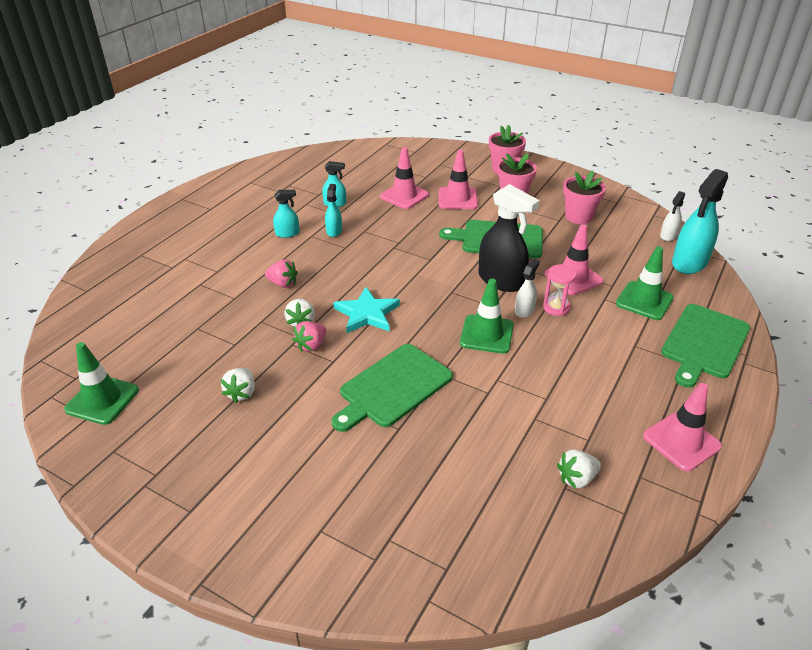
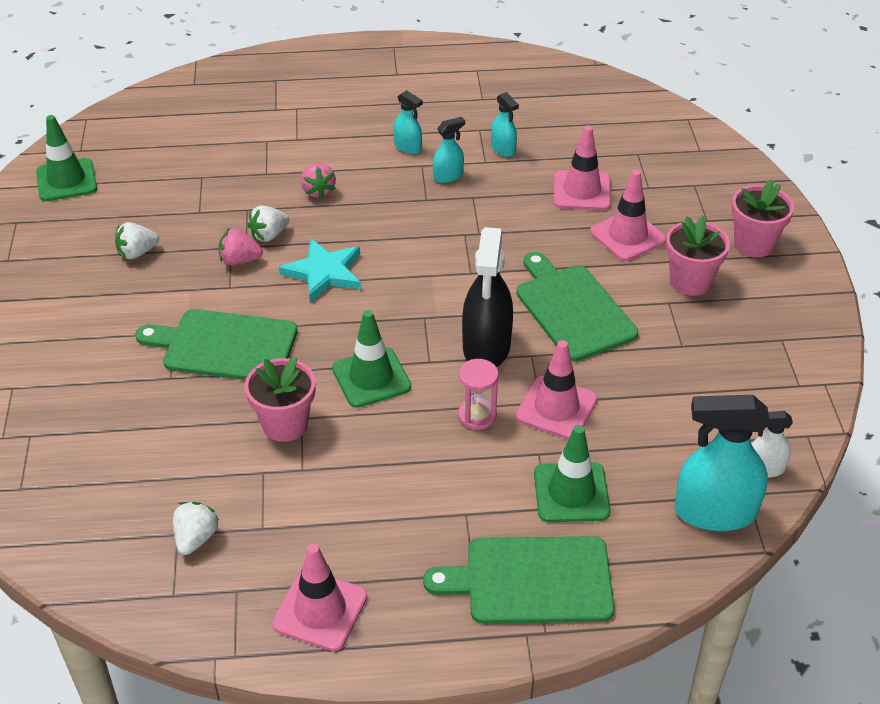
camera: 55 degrees right, 5 degrees up
white spray bottle [515,259,540,318] -> none
white strawberry [557,450,601,489] -> white strawberry turned 75 degrees clockwise [173,502,220,555]
pink flower pot [563,170,606,224] -> pink flower pot moved to [245,357,316,442]

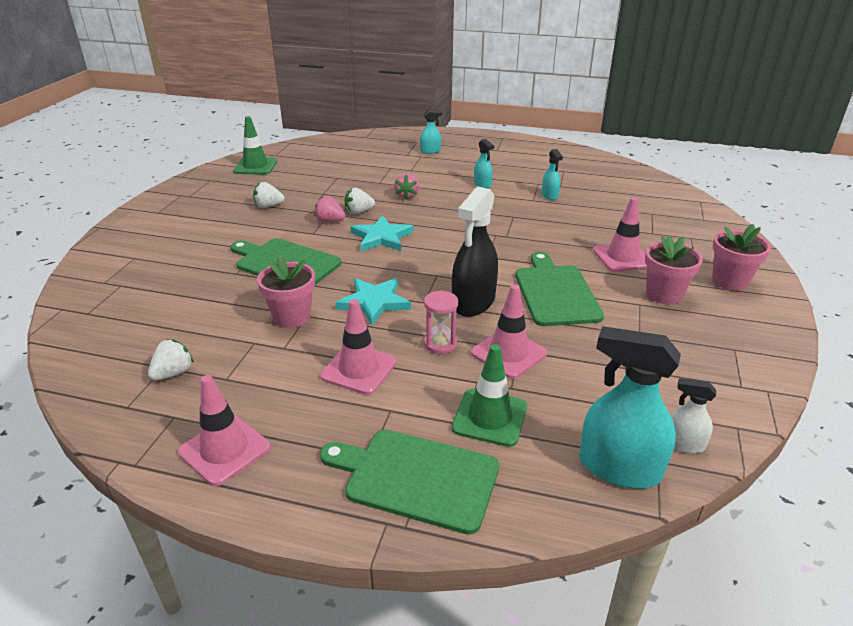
camera: 20 degrees right, 10 degrees down
green traffic cone [332,310,411,408] -> turquoise star [335,278,411,325]
turquoise spray bottle [433,117,465,183] -> turquoise spray bottle moved to [420,110,442,154]
pink traffic cone [554,126,611,210] -> pink traffic cone moved to [320,299,397,395]

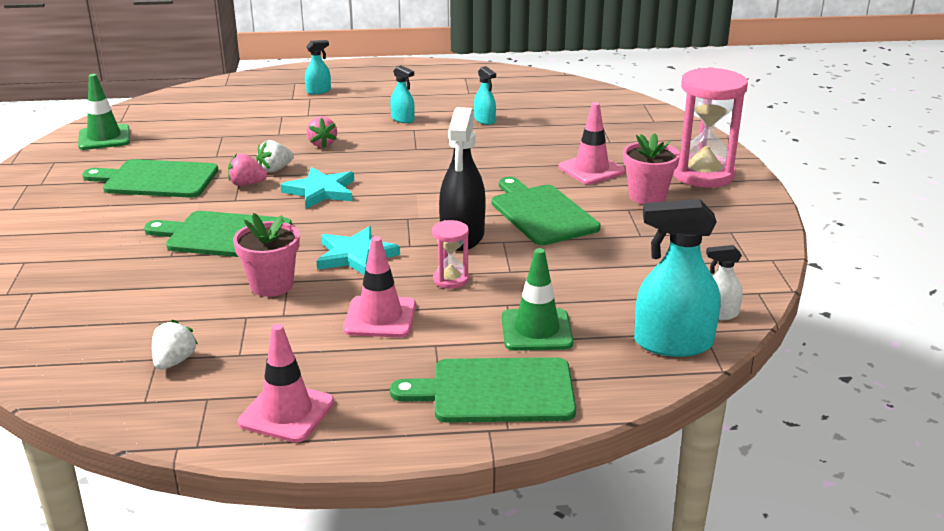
camera: 20 degrees left, 5 degrees down
white strawberry [253,182,285,208] -> green cutting board [82,159,218,198]
pink traffic cone [471,284,547,379] -> none
pink flower pot [712,224,771,291] -> pink hourglass [673,67,748,188]

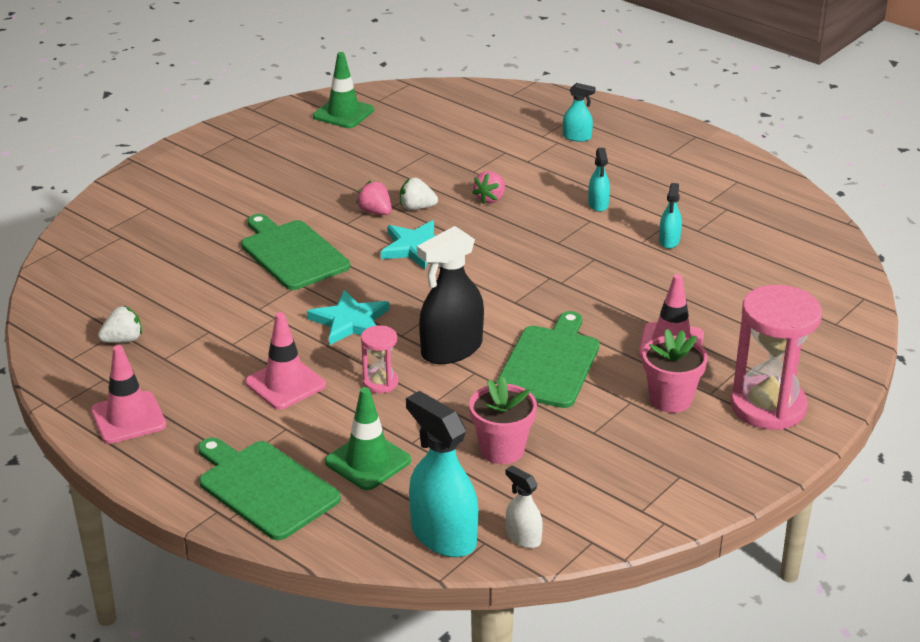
camera: 45 degrees right, 5 degrees up
green cutting board [82,159,218,198] -> none
pink flower pot [233,213,299,297] -> pink flower pot moved to [469,377,537,464]

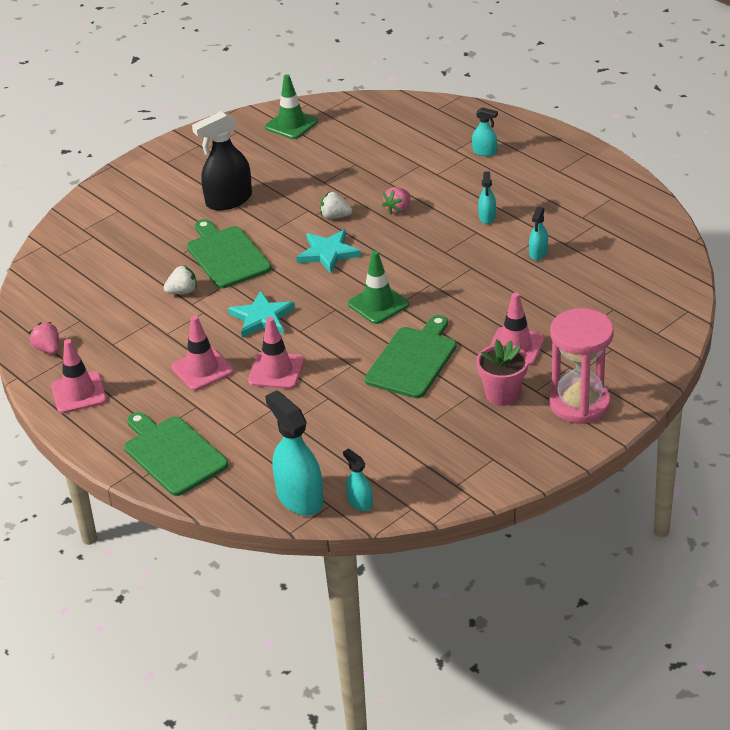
camera: 10 degrees right, 5 degrees up
white strawberry [98,306,142,343] -> white strawberry moved to [164,265,197,294]
green traffic cone [325,387,411,490] -> green traffic cone moved to [348,251,409,324]
pink strawberry [356,181,392,215] -> pink strawberry moved to [29,322,59,354]
pink hourglass [361,326,398,393] -> pink traffic cone [248,317,304,389]
black spray bottle [417,226,484,364] -> black spray bottle moved to [192,111,252,211]
pink flower pot [469,377,537,464] -> none
white spray bottle [505,465,543,548] -> turquoise spray bottle [343,449,373,511]

